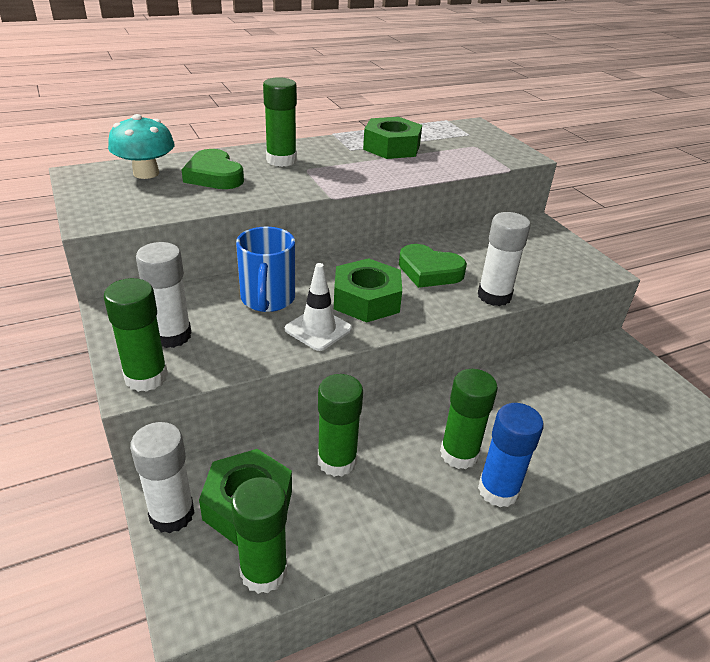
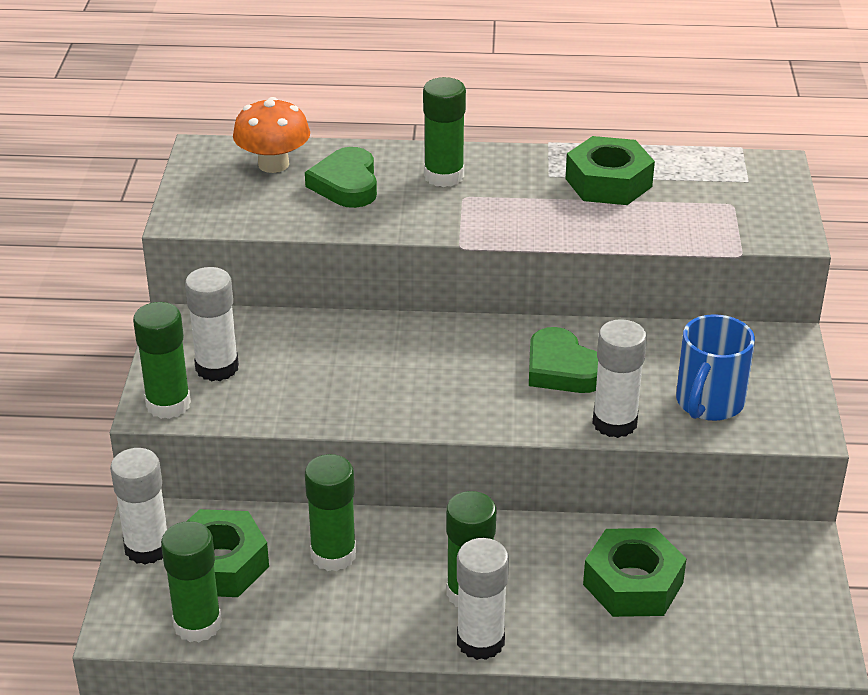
camera: 30 degrees right, 0 degrees up
turquoise mushroom [108,114,175,179] -> orange mushroom [233,97,310,173]
blue mug [236,227,295,312] -> blue mug moved to [676,314,755,421]
white traffic cone [285,263,352,351] -> none
green nut [334,258,402,323] -> green nut moved to [583,528,686,617]
blue glue stick [478,403,544,507] -> white glue stick [457,538,509,660]

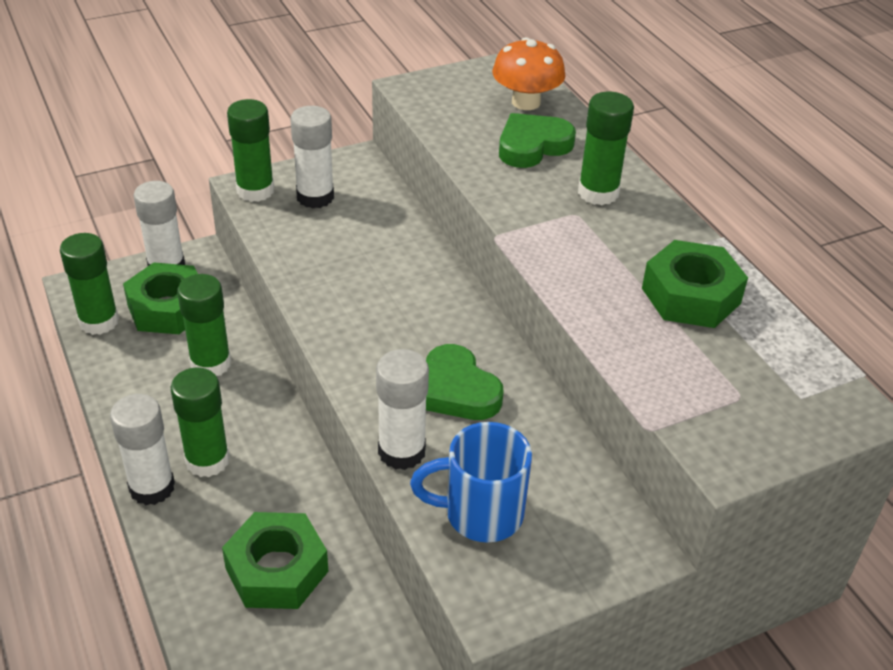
camera: 60 degrees right, 5 degrees up
green heart [529,327,598,393] -> green heart turned 60 degrees counterclockwise [426,344,503,420]

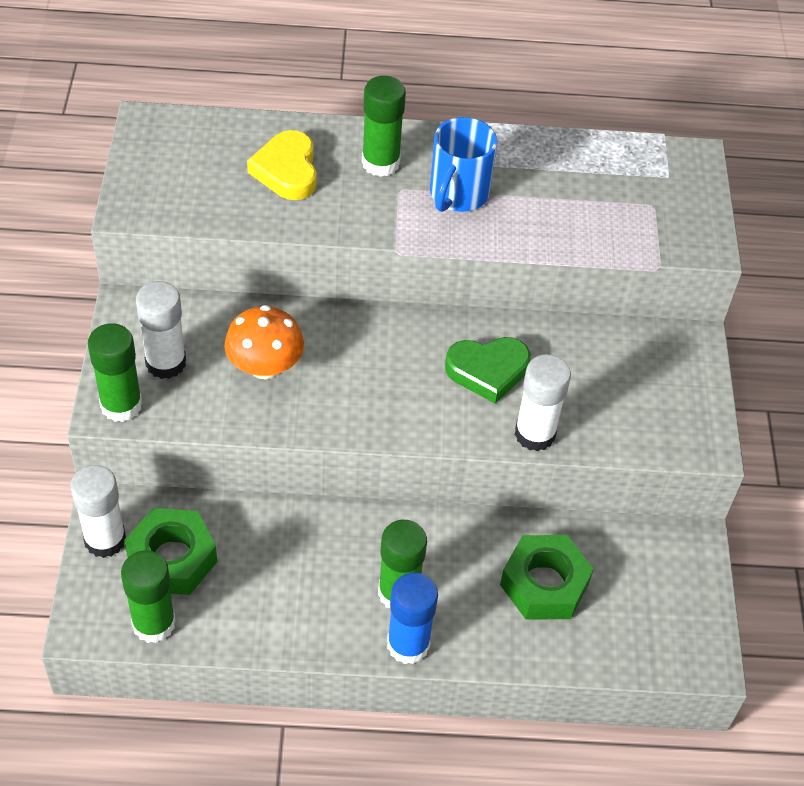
camera: 65 degrees left, 10 degrees up
white glue stick [110,394,175,505] -> blue glue stick [387,572,438,664]
green glue stick [177,274,231,376] -> none
blue mug [410,422,532,543] -> blue mug moved to [430,117,498,212]
orange mushroom [492,37,566,110] -> orange mushroom moved to [225,305,304,379]
green heart [499,113,576,168] -> yellow heart [247,130,317,200]
green nut [642,240,748,328] -> none

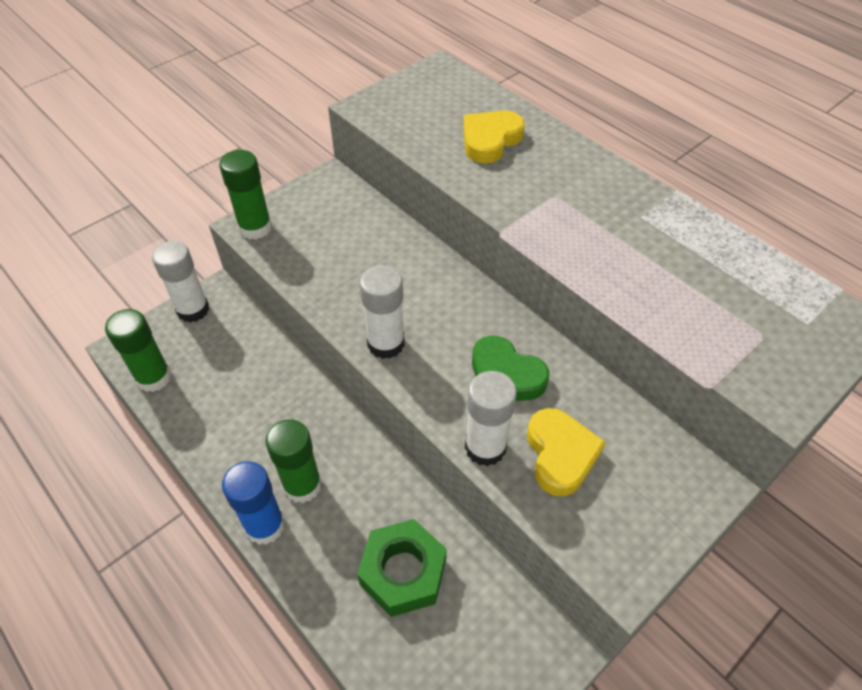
camera: 50 degrees right, 0 degrees up
green nut [124,508,217,595] -> none
white glue stick [136,281,186,379] -> white glue stick moved to [359,265,405,359]
orange mushroom [225,305,304,379] -> none
green glue stick [362,76,406,177] -> none
blue mug [430,117,498,212] -> none
none -> yellow heart [527,408,606,496]

